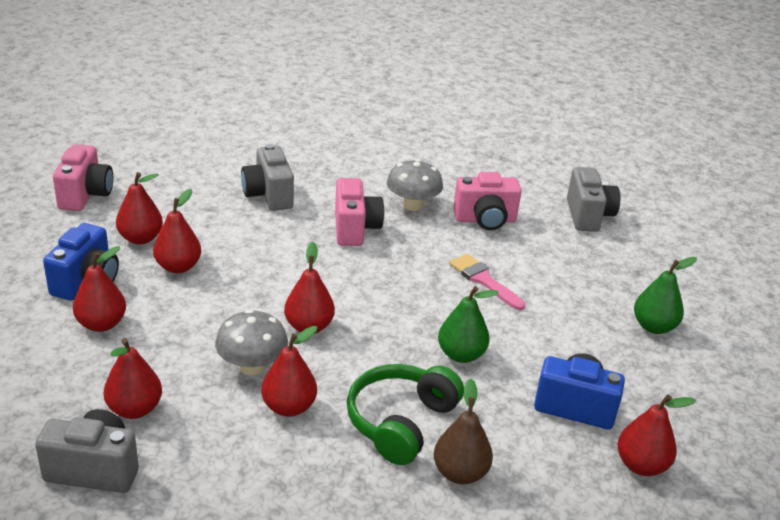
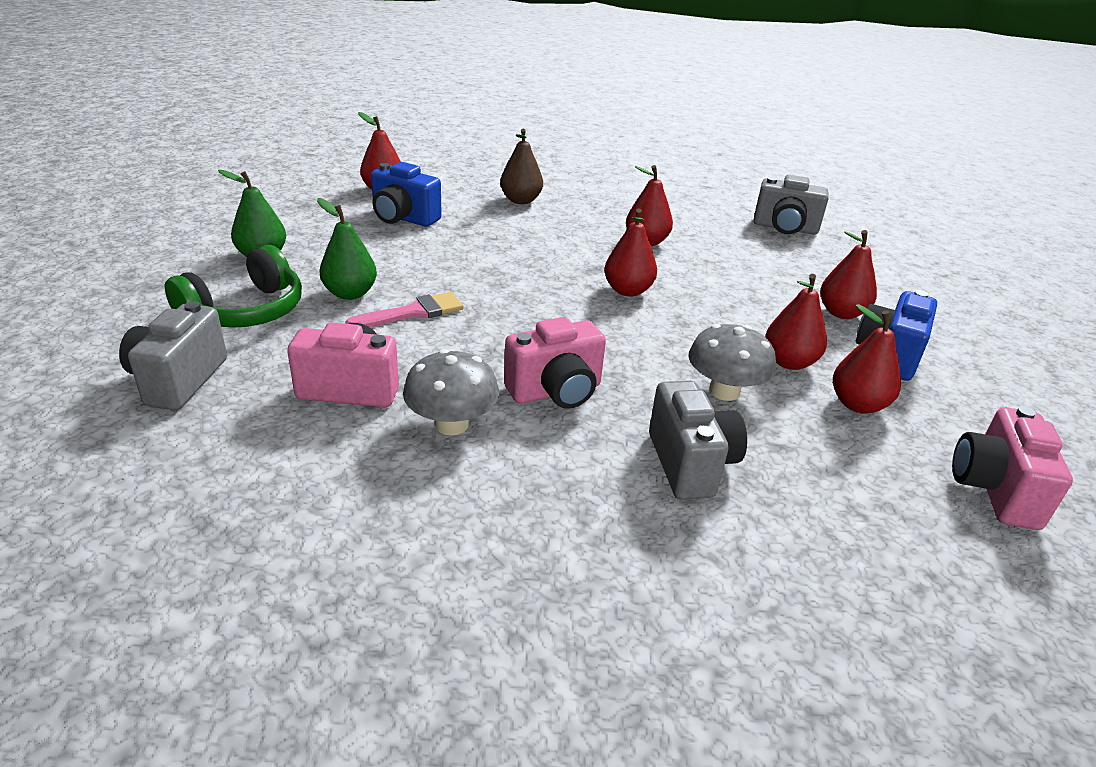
camera: 170 degrees left, 0 degrees up
red pear [104,338,162,419] -> none
grey mushroom [215,310,288,376] -> grey mushroom moved to [688,324,776,401]
pink camera [335,178,384,246] -> pink camera turned 120 degrees counterclockwise [504,317,606,409]
green headphones [347,364,464,465] -> green headphones moved to [165,245,302,328]
green pear [438,286,499,363] -> green pear moved to [317,198,377,300]
pink brush [449,254,526,310] -> pink brush turned 90 degrees counterclockwise [345,292,464,327]

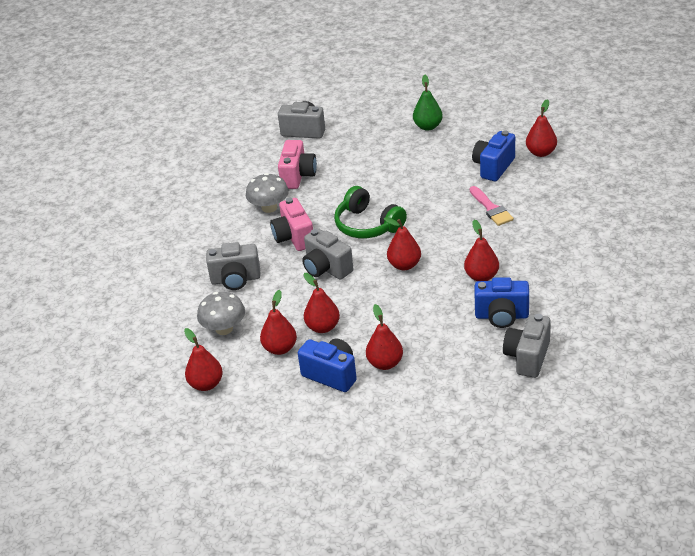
camera: 100 degrees right, 5 degrees up
green headphones [165,245,302,328] -> green headphones moved to [334,186,407,238]
green pear [317,198,377,300] -> none
pink brush [345,292,464,327] -> pink brush moved to [470,186,514,226]
brown pear [500,129,543,204] -> none
grey mushroom [688,324,776,401] -> grey mushroom moved to [197,292,245,335]
pink camera [952,406,1073,530] -> red pear [184,328,223,391]
none -> grey camera [302,228,353,280]
none -> blue camera [475,277,529,328]

